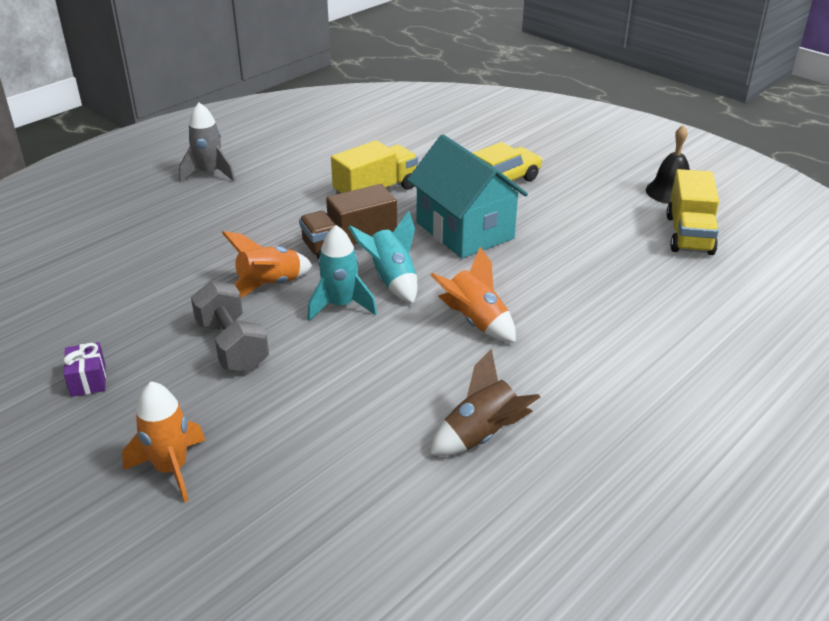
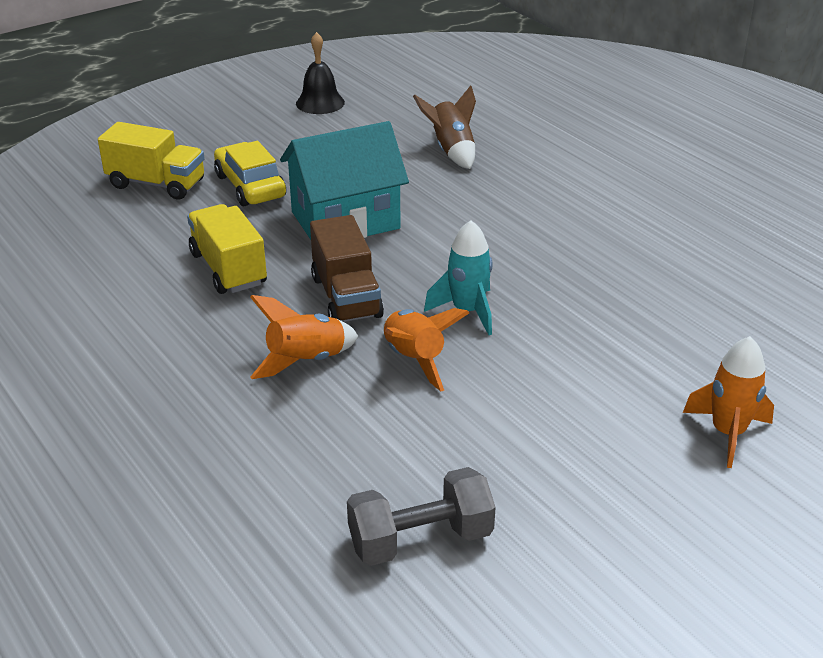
camera: 80 degrees left, 0 degrees up
purple gift [63,342,106,397] -> none
grey rocket [179,103,236,182] -> none
grey dumbbell [191,280,269,372] -> grey dumbbell moved to [347,467,496,566]
turquoise rocket [348,211,418,304] -> none
orange rocket [430,247,516,343] -> orange rocket moved to [250,295,358,379]
brown rocket [430,349,540,456] -> brown rocket moved to [413,85,476,169]
yellow truck [666,169,719,255] -> yellow truck moved to [98,122,205,200]

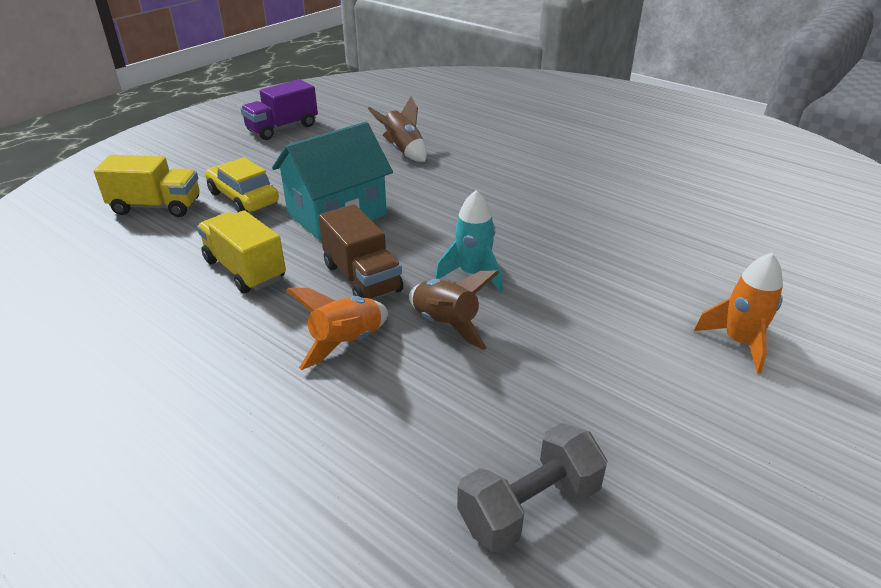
camera: 15 degrees left, 0 degrees up
black bell [296,32,345,114] -> purple truck [240,79,318,140]
orange rocket [383,308,469,391] -> brown rocket [409,271,499,350]

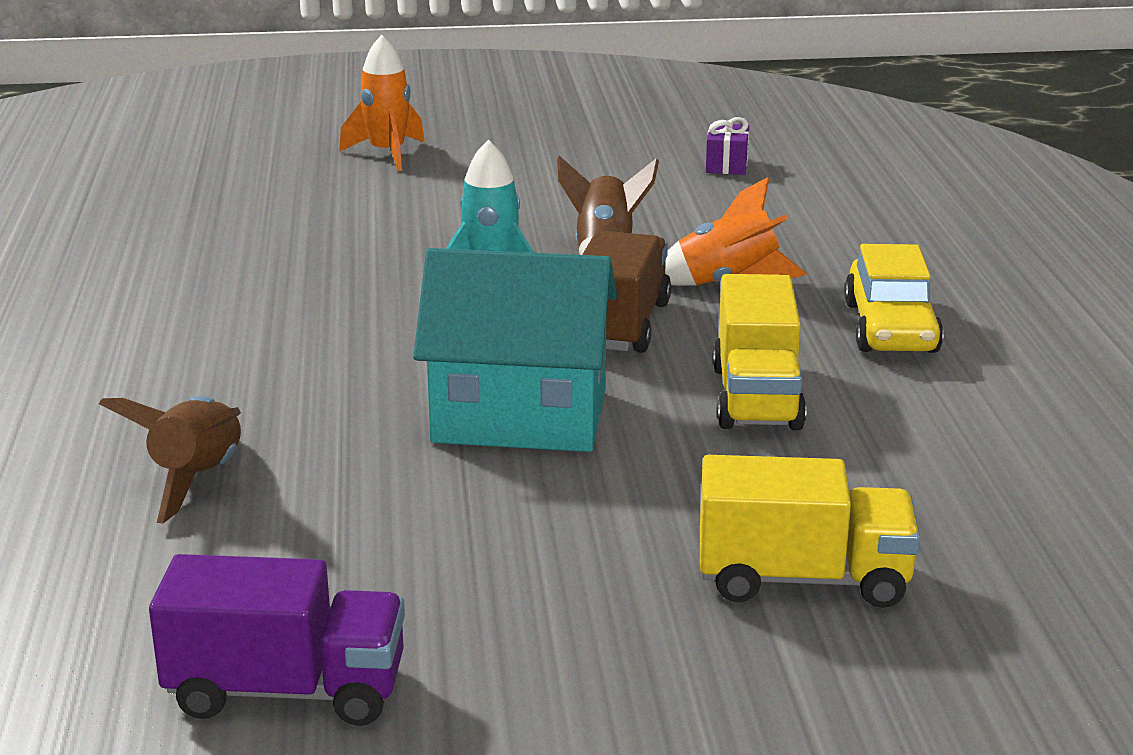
camera: 135 degrees left, 10 degrees down
yellow truck [94,155,200,217] -> yellow truck turned 135 degrees clockwise [700,455,920,608]
yellow car [205,157,279,212] -> yellow car moved to [844,244,944,353]
grey dumbbell [457,423,607,553] -> purple gift [706,117,749,175]

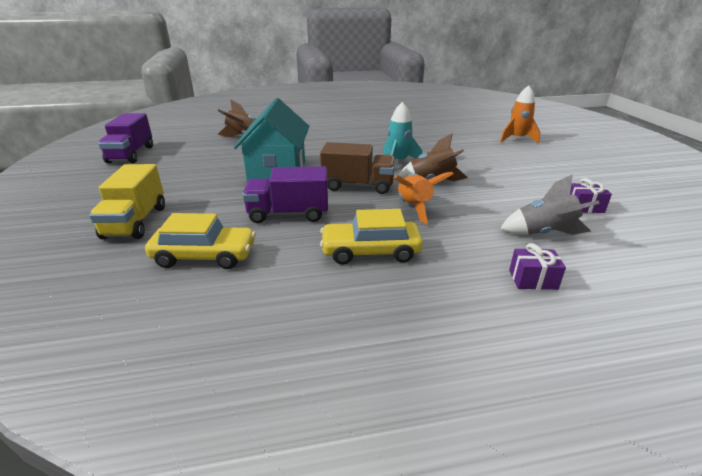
camera: 85 degrees right, 5 degrees up
yellow truck [713,274,807,430] -> purple truck [242,166,328,223]
none -> yellow car [145,213,256,269]
none -> grey rocket [500,174,600,235]
none -> purple gift [509,243,566,290]

